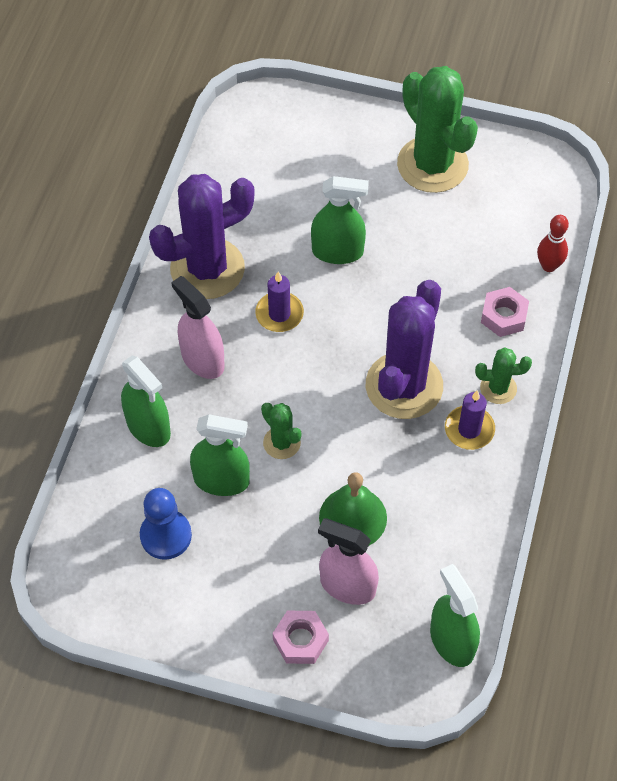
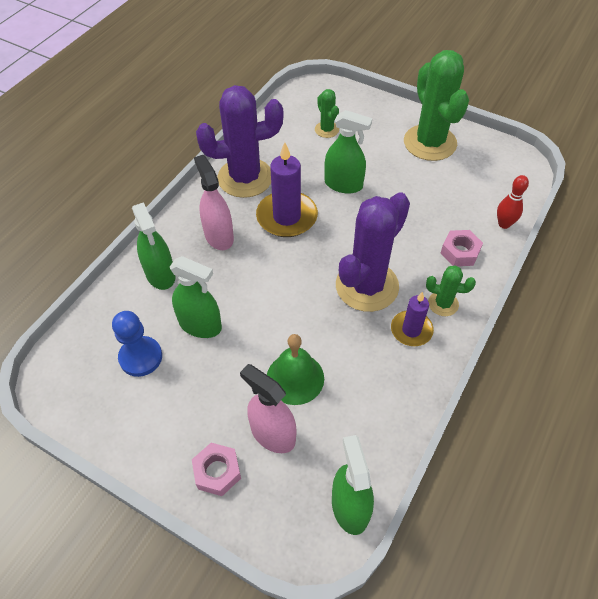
camera: 15 degrees right, 5 degrees down
purple candle [255,271,304,332] -> purple candle [256,142,318,237], size x1.65
green cactus [261,403,302,459] -> green cactus moved to [315,89,339,138]

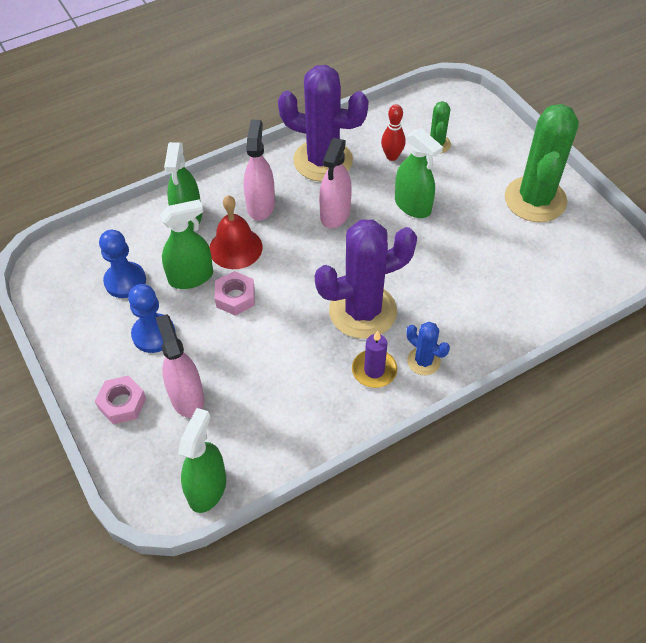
camera: 30 degrees right, 0 degrees up
green spray bottle [170,256,222,338] -> green spray bottle turned 75 degrees counterclockwise [160,200,213,289]
purple candle [256,142,318,237] -> pink spray bottle [319,138,352,228]
green bell [267,334,324,405] -> none
green cactus [426,265,476,316] -> blue cactus [406,322,450,375]
pink nut [441,230,483,266] -> pink nut moved to [215,271,255,316]
red bowling pin [497,175,529,229] -> red bowling pin moved to [381,104,405,161]
none -> blue pawn [128,284,176,353]
none -> red bell [209,195,263,269]

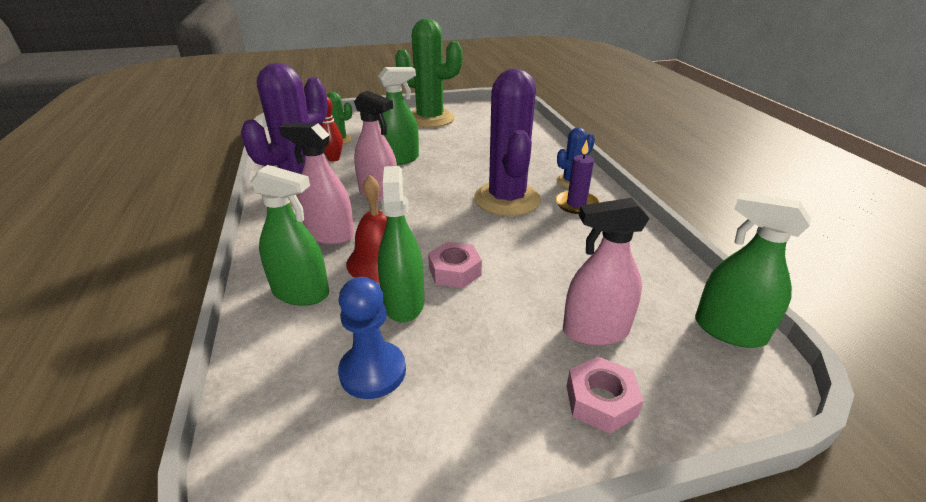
camera: 75 degrees left, 20 degrees down
blue pawn [128,284,176,353] -> none

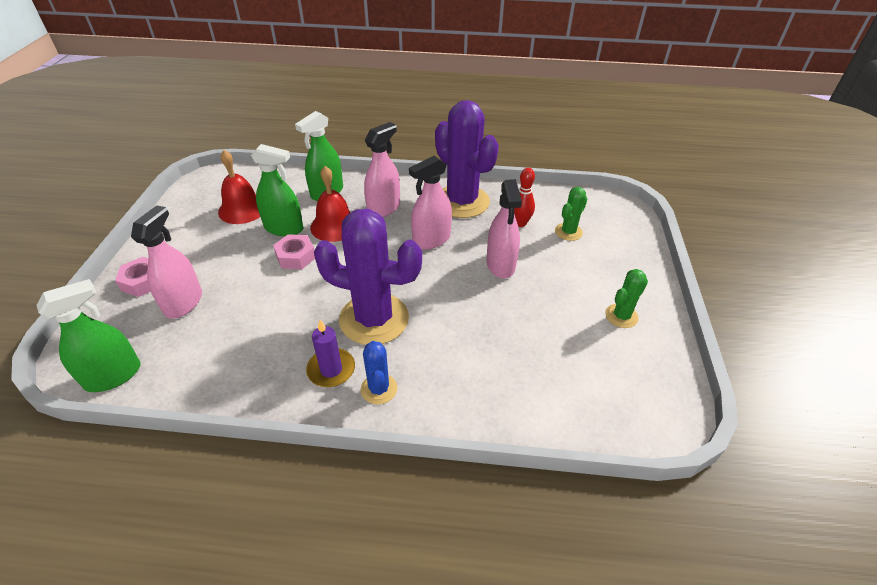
camera: 110 degrees right, 10 degrees up
blue pawn [338,277,406,399] -> red bell [218,150,260,224]
green spray bottle [378,67,419,165] -> pink spray bottle [486,179,522,278]
green cactus [395,19,463,128] -> green cactus [605,269,648,328], size x0.47

